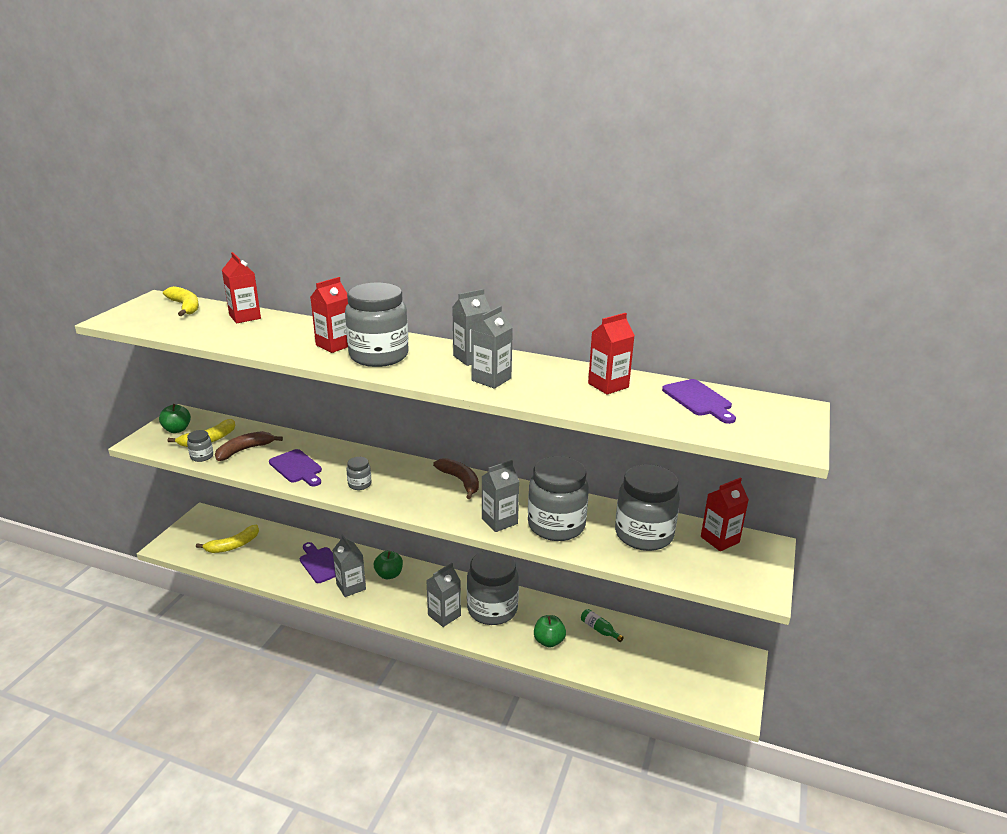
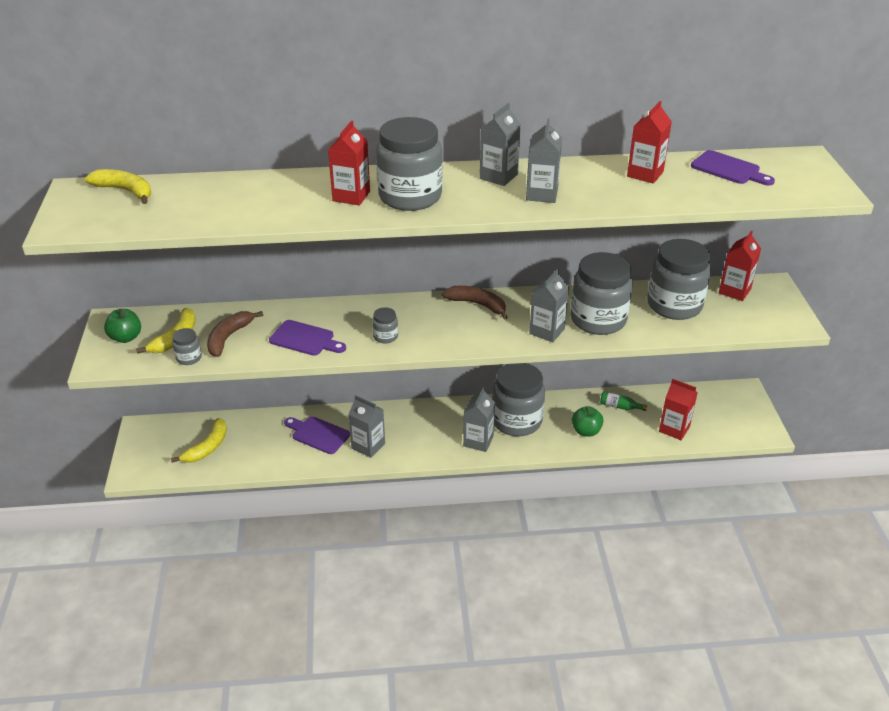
camera: 25 degrees left, 10 degrees up
red carton [222,252,261,323] -> red carton moved to [659,379,698,440]
green apple [374,551,403,579] -> none

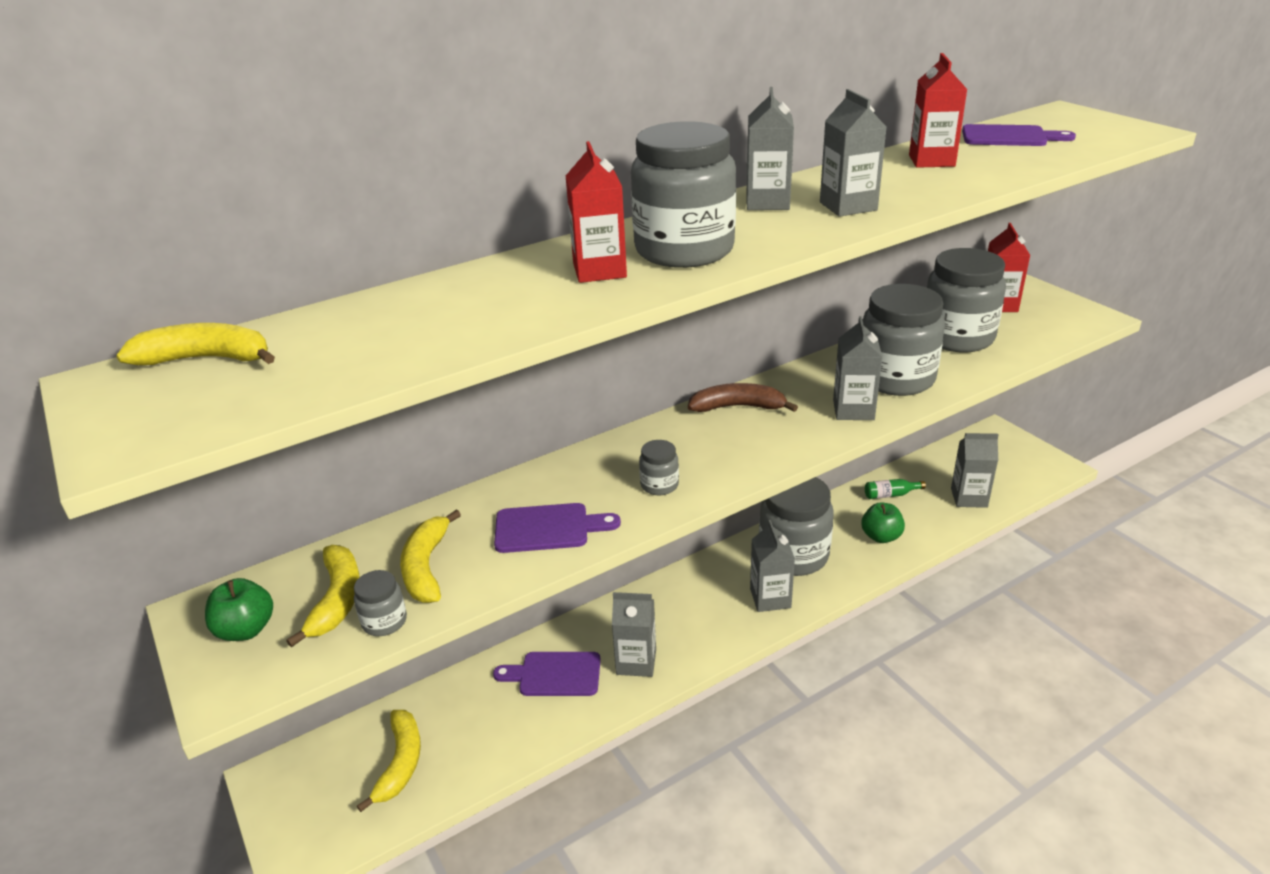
camera: 25 degrees left, 5 degrees down
brown banana [207,311,263,357] -> yellow banana [400,509,461,603]
red carton [659,379,698,440] -> grey carton [951,433,999,508]

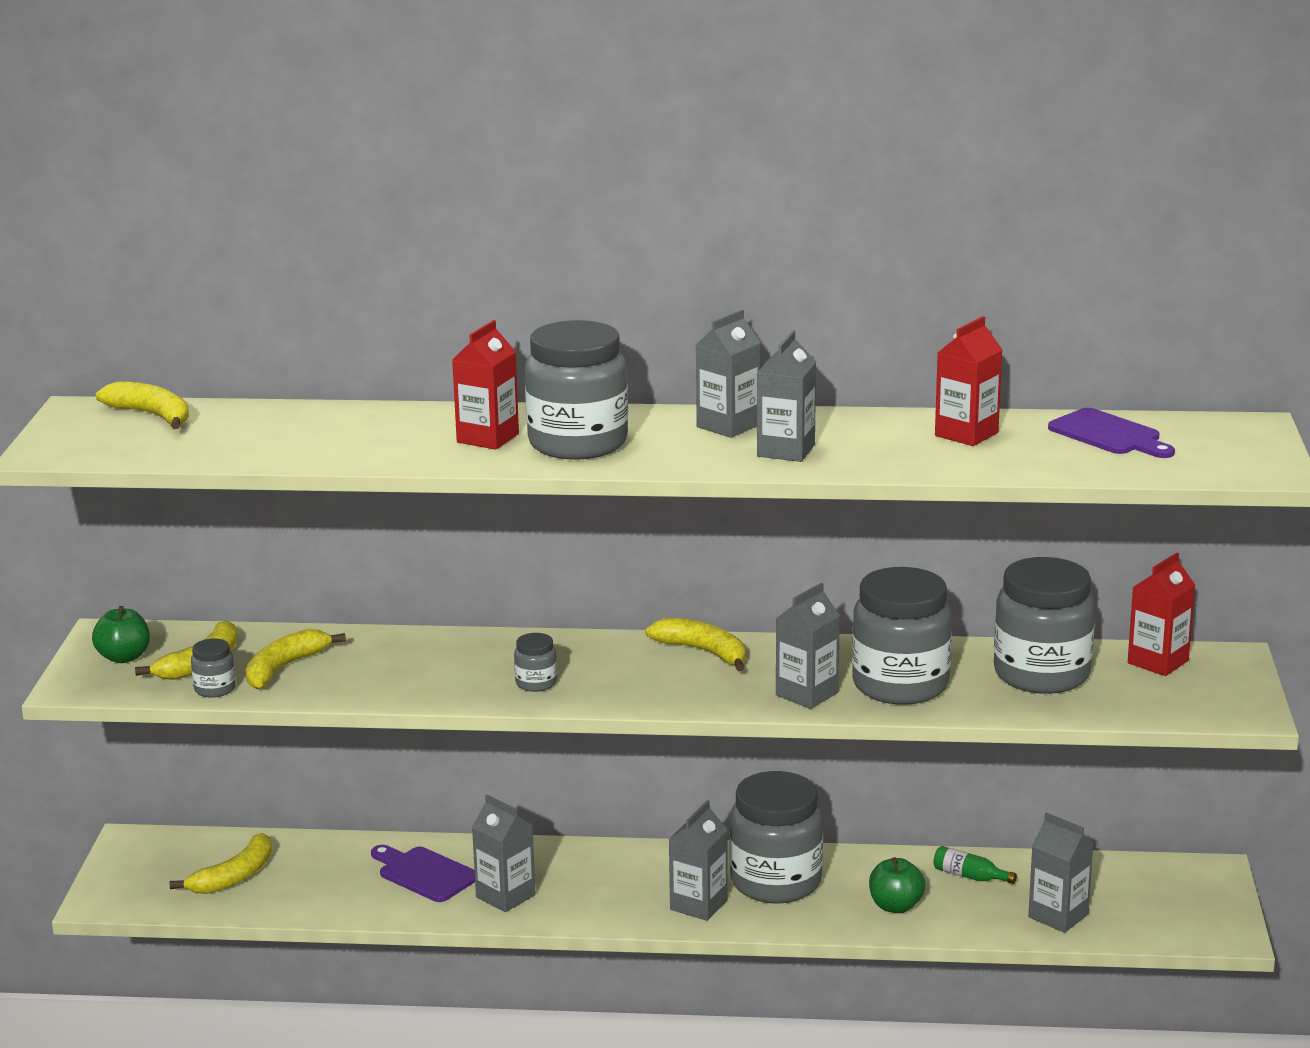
camera: 35 degrees right, 10 degrees down
purple cutting board [494,503,621,553] -> none
brown banana [688,383,798,412] -> yellow banana [645,618,746,671]

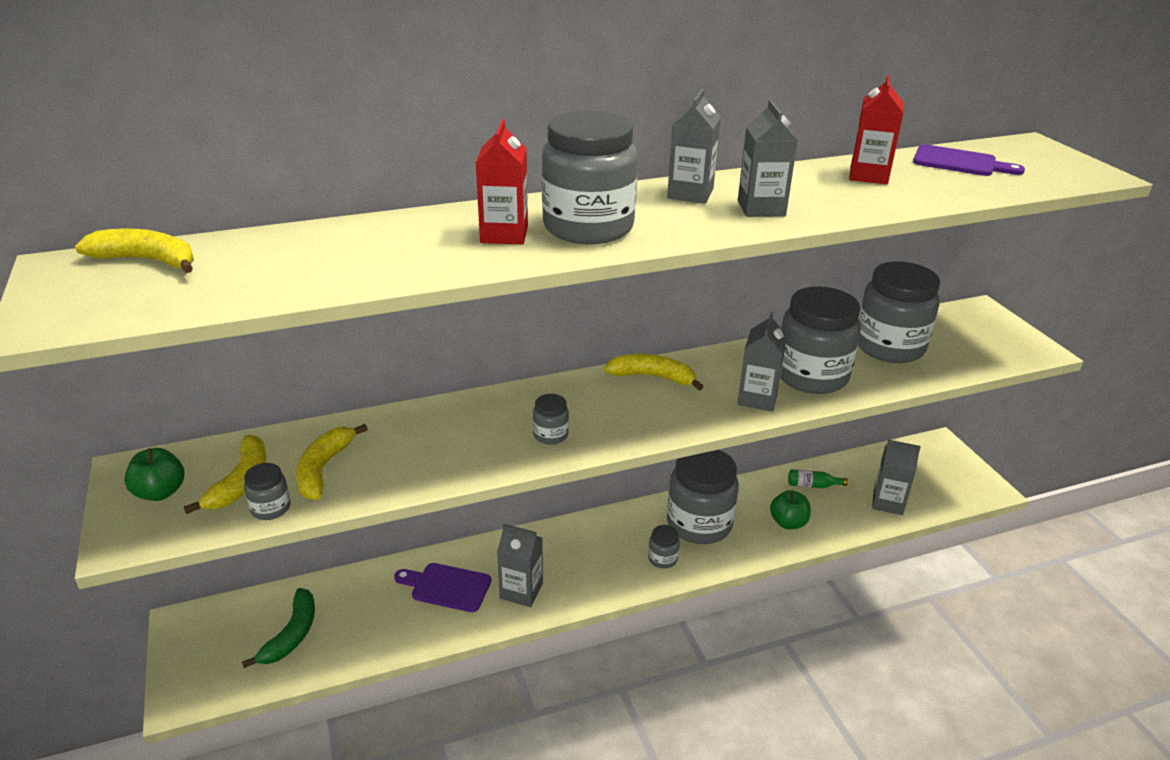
camera: 25 degrees left, 10 degrees up
yellow banana [169,833,272,894] -> green banana [242,588,315,668]
grey carton [669,800,728,921] -> grey jar [648,525,680,569]
red carton [1128,553,1195,676] -> none

